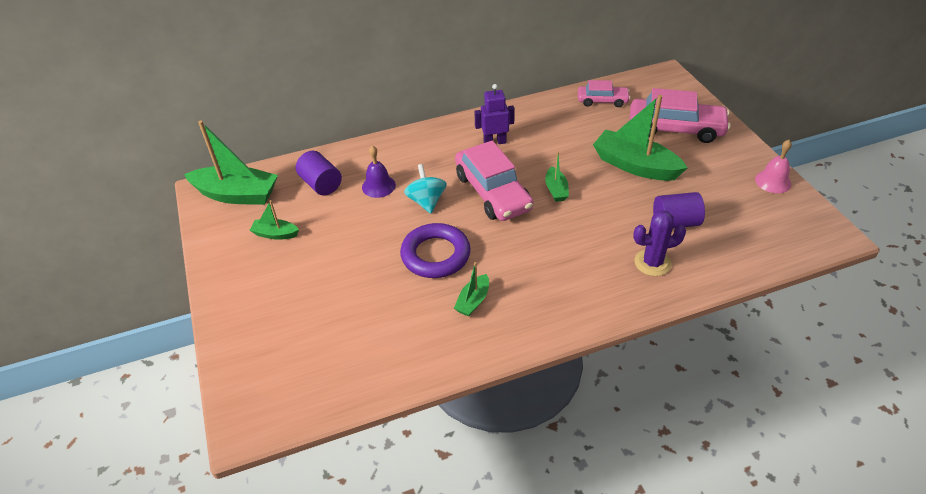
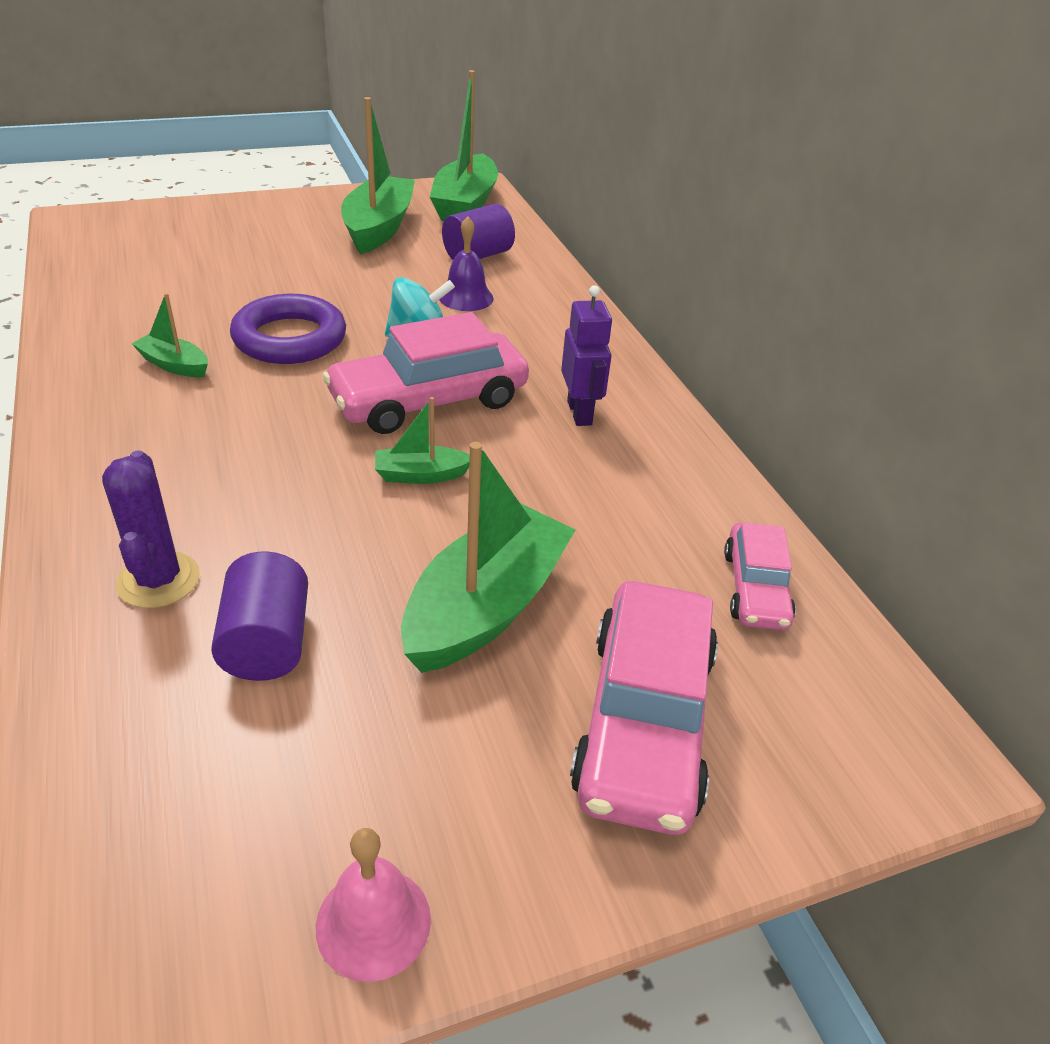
camera: 85 degrees right, 5 degrees down
green boat [250,200,299,240] -> green boat [341,97,415,254], size x2.03

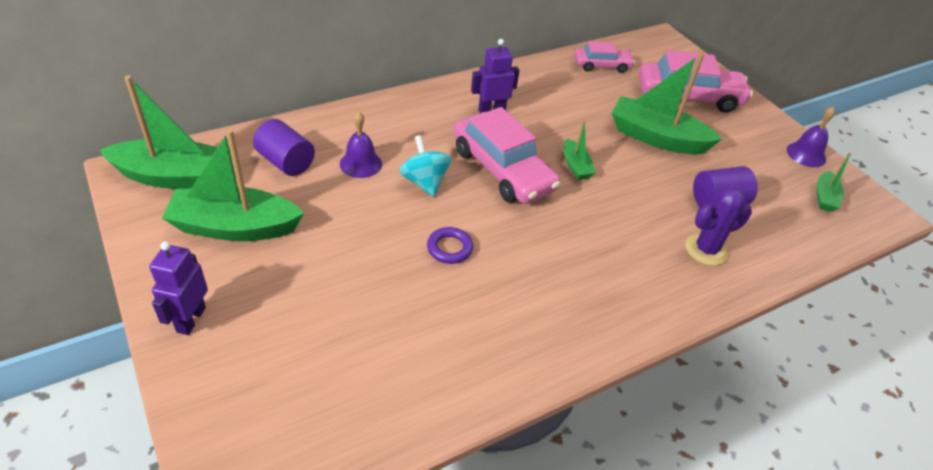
camera: 100 degrees left, 5 degrees up
green boat [132,293,208,377] -> green boat moved to [817,153,851,212]
purple ring [230,294,346,364] -> purple ring [427,227,473,264], size x0.53
pink bell [316,828,431,982] -> purple bell [787,106,835,167]
none -> purple robot [149,241,208,335]

